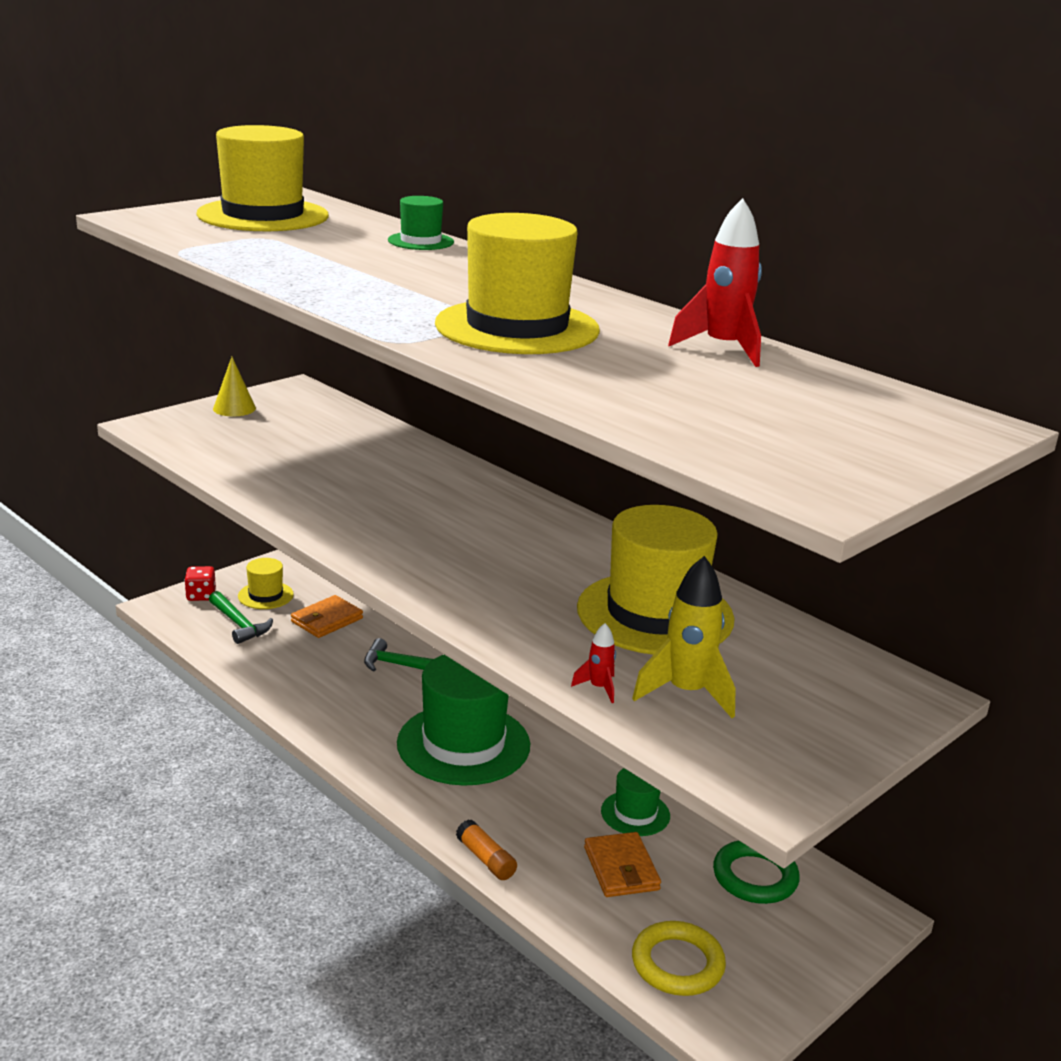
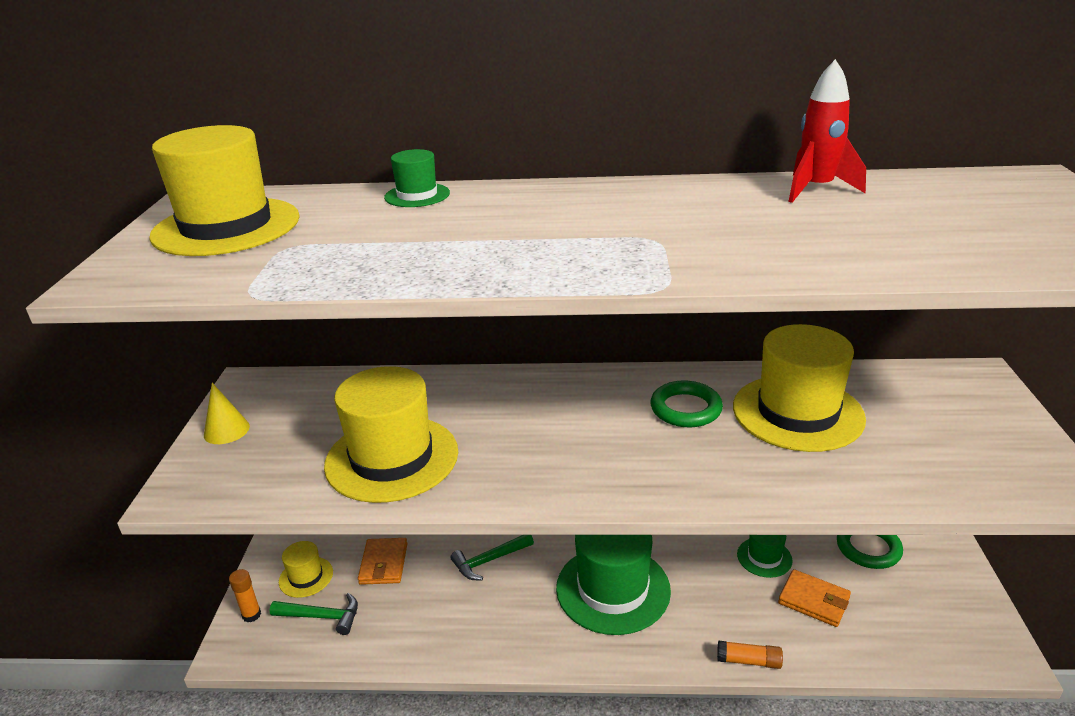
camera: 40 degrees left, 5 degrees up
red dice [185,566,216,601] -> orange glue stick [229,569,261,623]
yellow hat [435,213,600,354] -> yellow hat moved to [324,366,458,503]
red rocket [571,623,616,703] -> none
yellow rocket [632,556,735,718] -> none
yellow ring [632,921,726,996] -> none
none -> green ring [651,380,723,427]

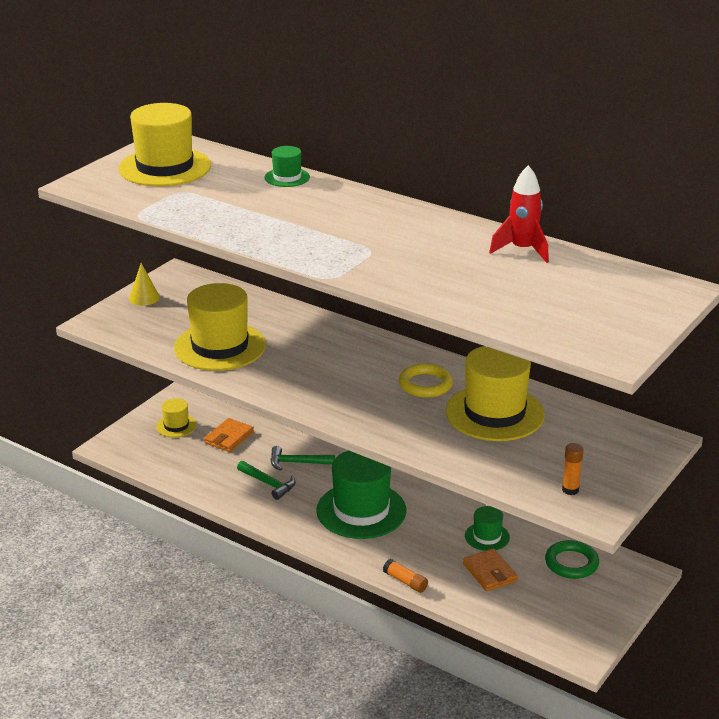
camera: 30 degrees right, 0 degrees up
orange glue stick [229,569,261,623] -> orange glue stick moved to [562,443,584,495]
green hammer [270,593,358,635] -> green hammer moved to [237,461,296,500]
green ring [651,380,723,427] -> yellow ring [399,363,453,398]

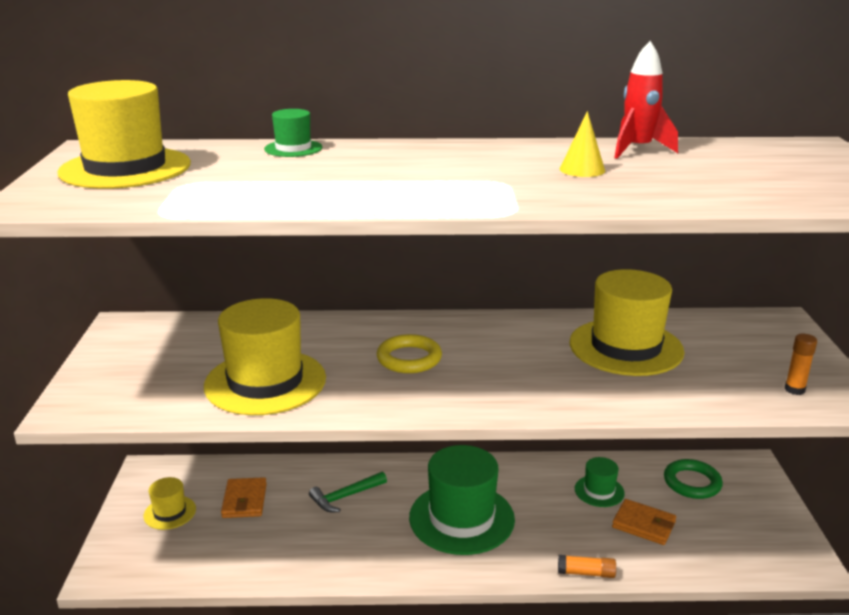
camera: 35 degrees left, 5 degrees down
yellow cone [129,263,160,306] -> yellow cone moved to [560,111,605,177]
green hammer [237,461,296,500] -> none
yellow ring [399,363,453,398] -> yellow ring moved to [377,334,442,373]

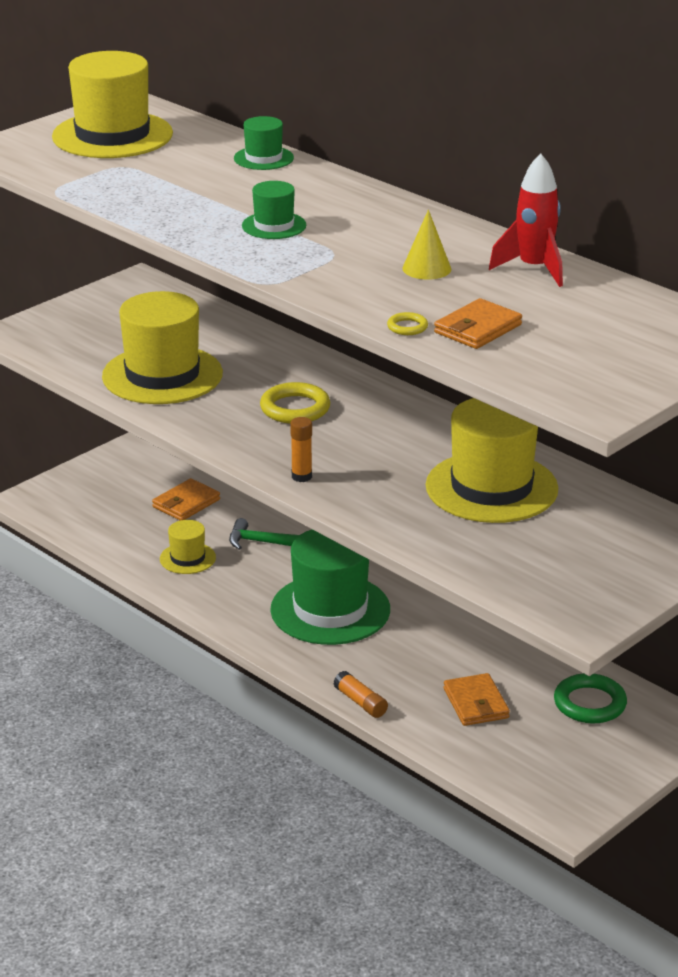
camera: 45 degrees right, 5 degrees up
yellow hat [143,477,196,530] -> yellow hat moved to [160,520,216,574]
green hat [575,457,625,507] -> green hat moved to [242,181,306,239]
orange glue stick [785,334,817,395] -> orange glue stick moved to [290,417,312,482]
none -> yellow ring [387,312,428,335]
none -> orange wallet [434,298,522,349]

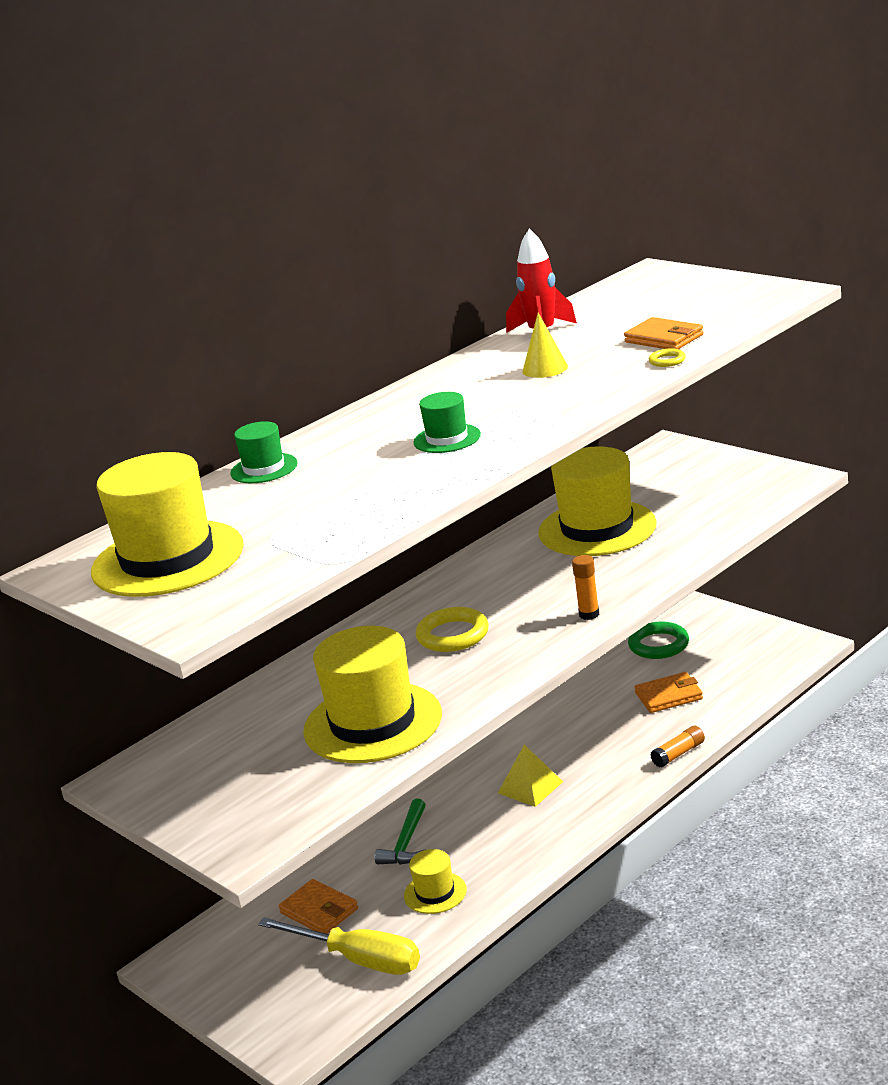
camera: 85 degrees left, 5 degrees down
green hat [270,530,390,645] -> yellow pyramid [498,745,563,807]
none -> yellow screwdriver [258,917,420,975]

